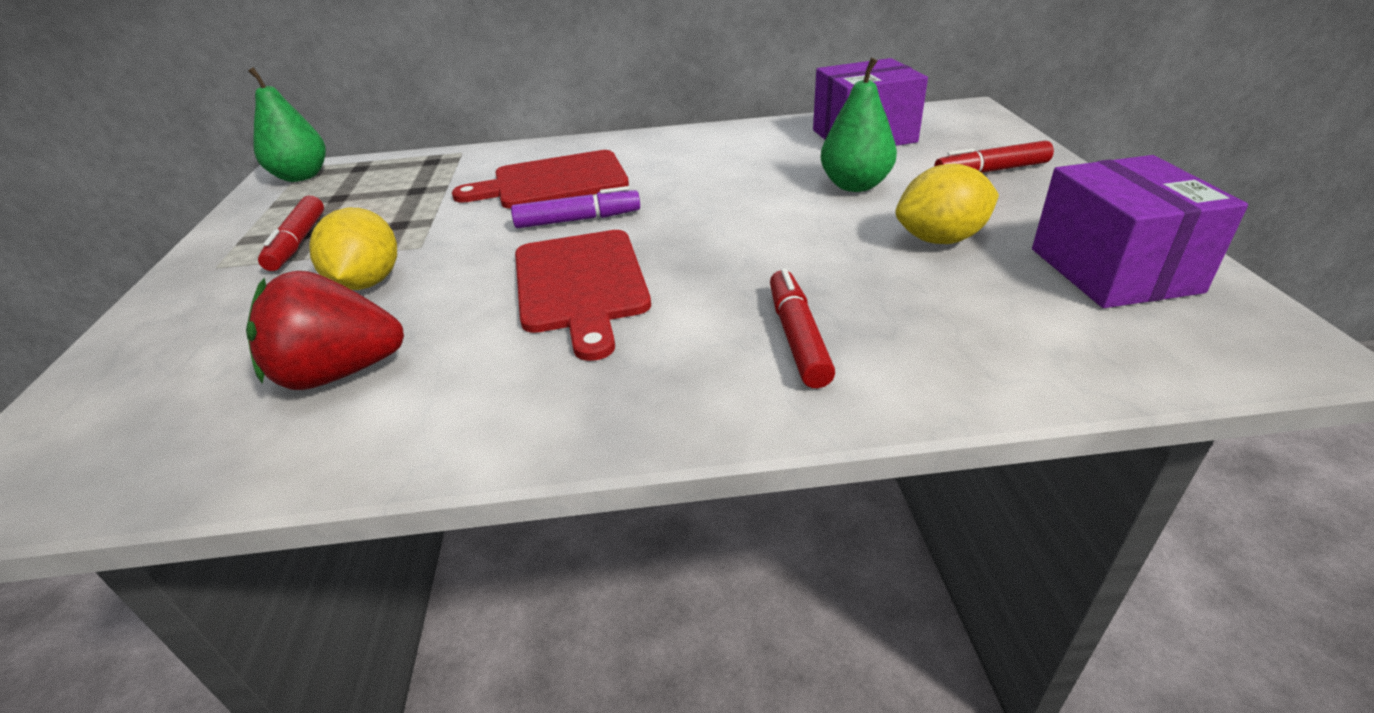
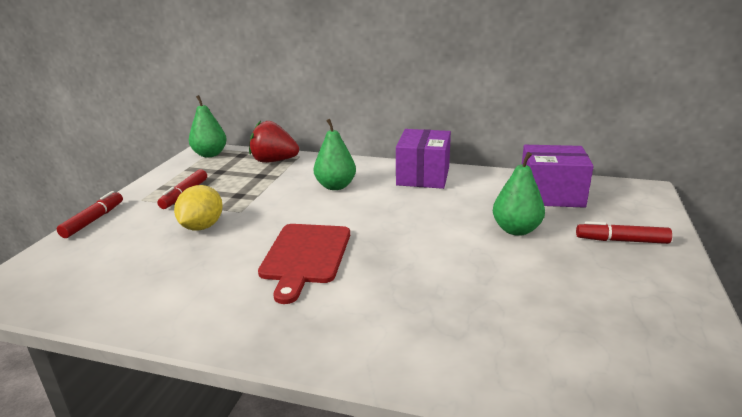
camera: 20 degrees right, 10 degrees down
red strawberry [246,271,404,390] -> red strawberry moved to [249,120,299,163]
red cutting board [452,150,629,209] -> green pear [314,119,356,190]
purple marker [511,186,640,228] -> none
red marker [770,268,835,388] -> red marker moved to [57,191,123,238]
yellow lemon [895,164,999,244] -> none
purple box [1032,155,1248,308] -> purple box moved to [396,129,451,189]

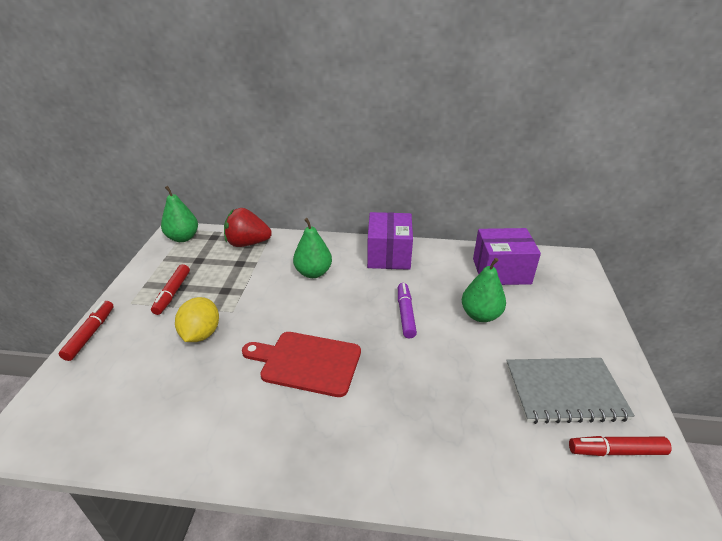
camera: 10 degrees left, 10 degrees up
red cutting board [258,224,350,304] -> red cutting board turned 105 degrees clockwise [242,332,361,397]
red marker [576,221,672,244] -> red marker moved to [569,436,672,456]
none -> purple marker [398,283,417,338]
none -> grey notebook [506,358,635,424]

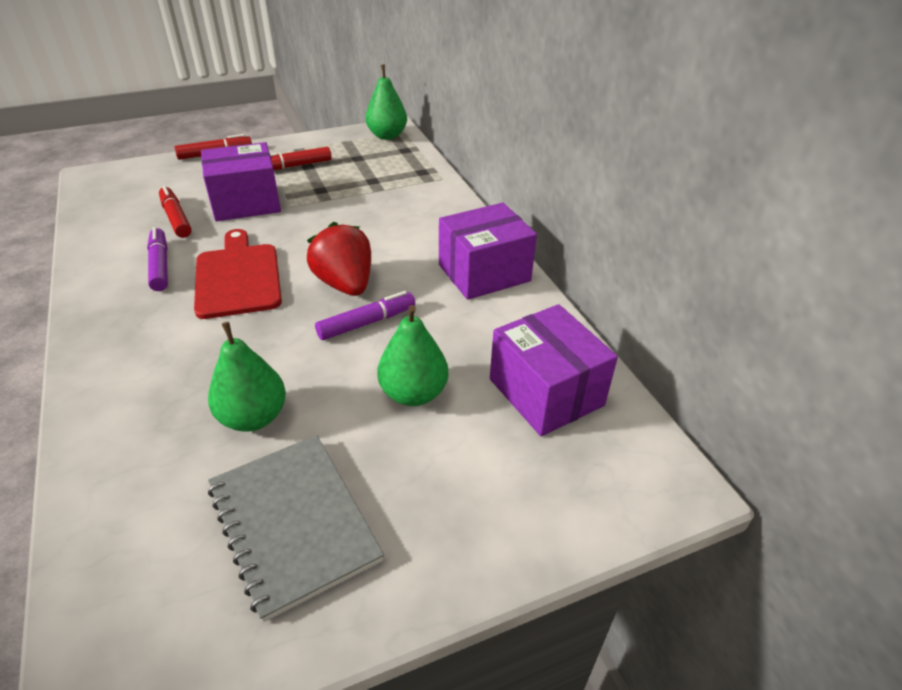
camera: 60 degrees right, 5 degrees up
yellow lemon [175,297,219,342] -> purple box [201,142,281,221]
red strawberry [224,208,272,247] -> red strawberry moved to [307,222,371,296]
green pear [293,218,332,278] -> green pear moved to [208,322,286,431]
red marker [569,436,672,456] -> red marker moved to [159,186,192,238]
none -> purple marker [147,227,168,291]

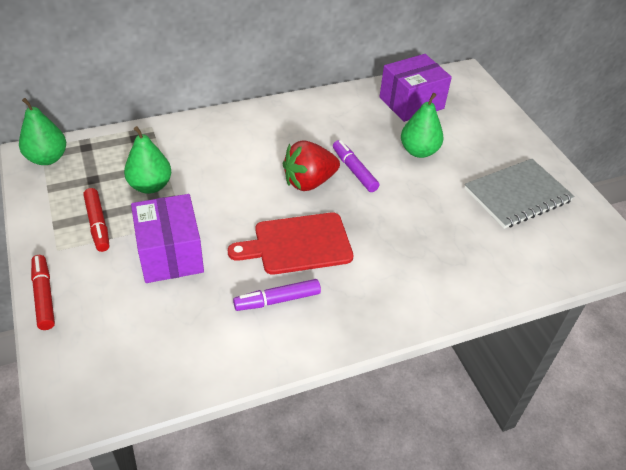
camera: 90 degrees left, 5 degrees up
red marker [159,186,192,238] -> none
green pear [208,322,286,431] -> green pear moved to [124,126,171,194]
purple box [439,203,537,300] -> none

